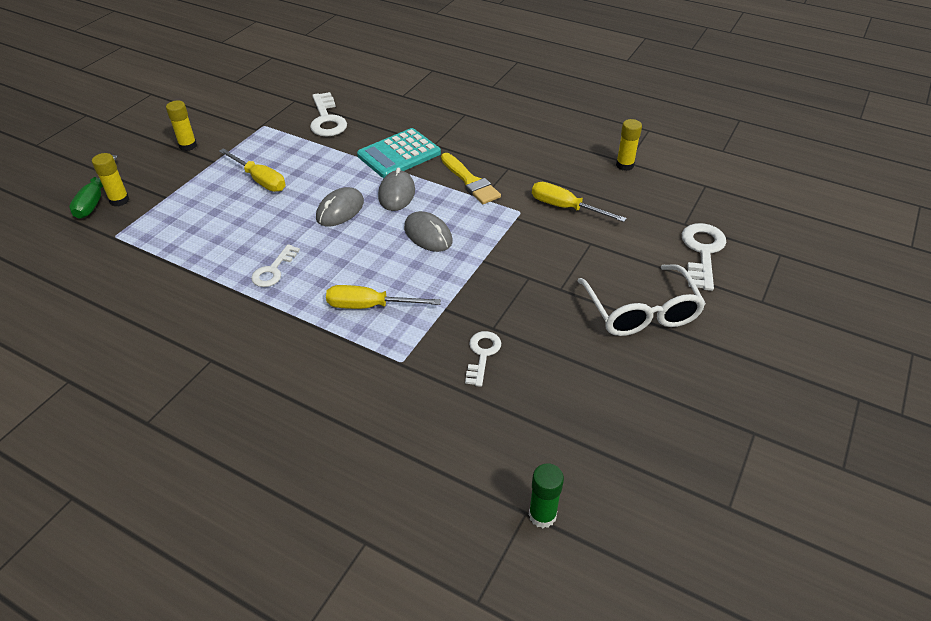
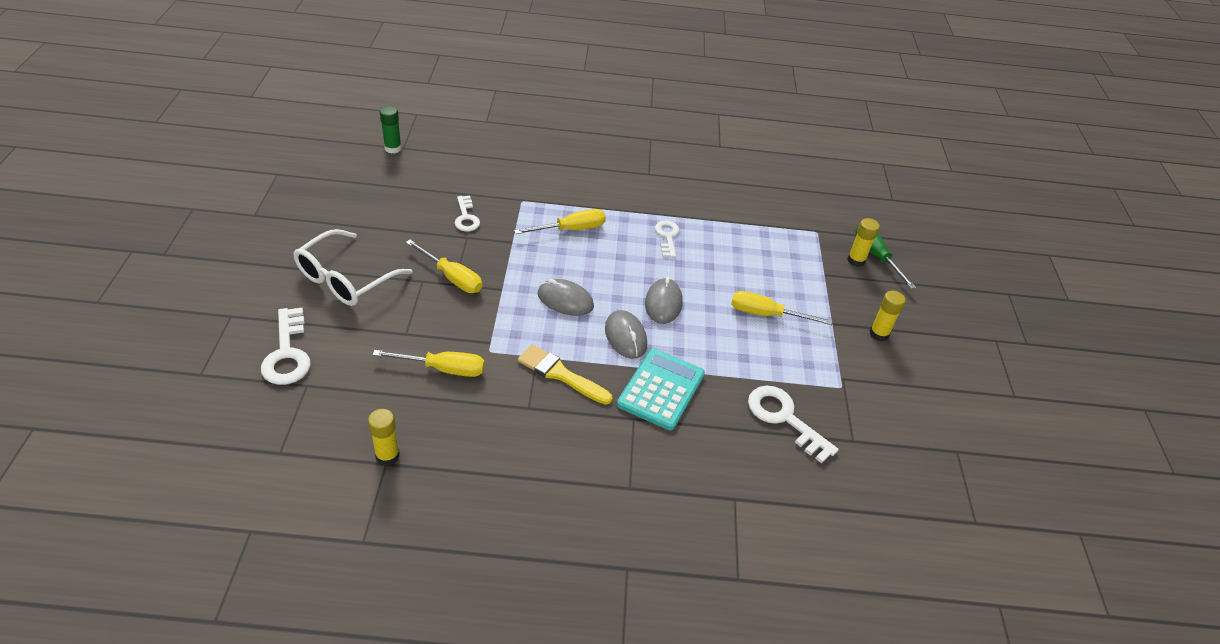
camera: 150 degrees right, 0 degrees up
white glasses [578,264,706,336] -> white glasses turned 105 degrees counterclockwise [294,229,413,306]
none -> yellow screwdriver [406,240,482,293]

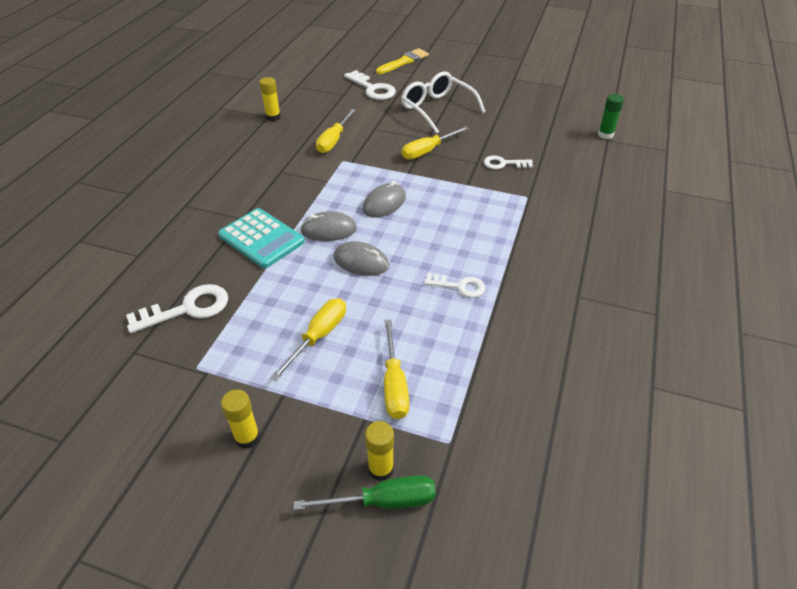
camera: 110 degrees right, 0 degrees up
white key [261,308,311,385] -> white key turned 135 degrees counterclockwise [344,70,396,100]
yellow screwdriver [514,209,606,234] -> yellow screwdriver moved to [384,320,409,419]
yellow brush [518,344,613,405] -> yellow brush moved to [376,48,429,74]

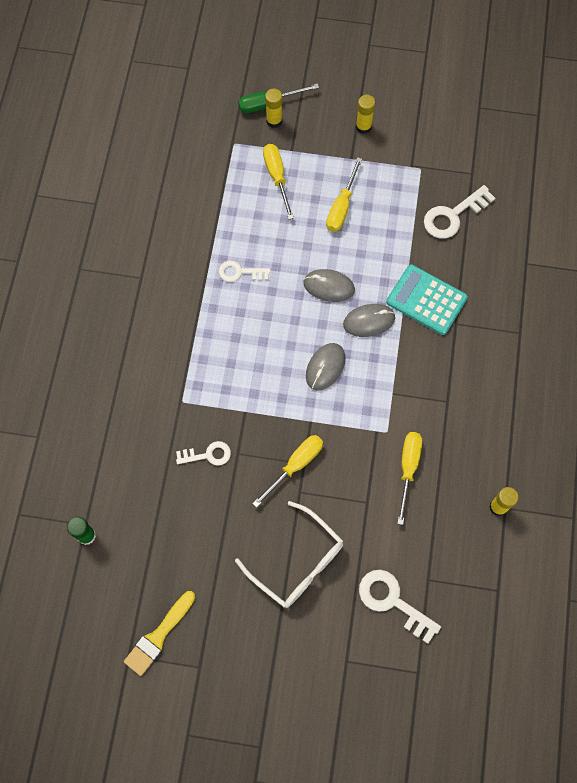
camera: 170 degrees right, 25 degrees up
yellow brush [376,48,429,74] -> yellow brush moved to [124,591,196,676]

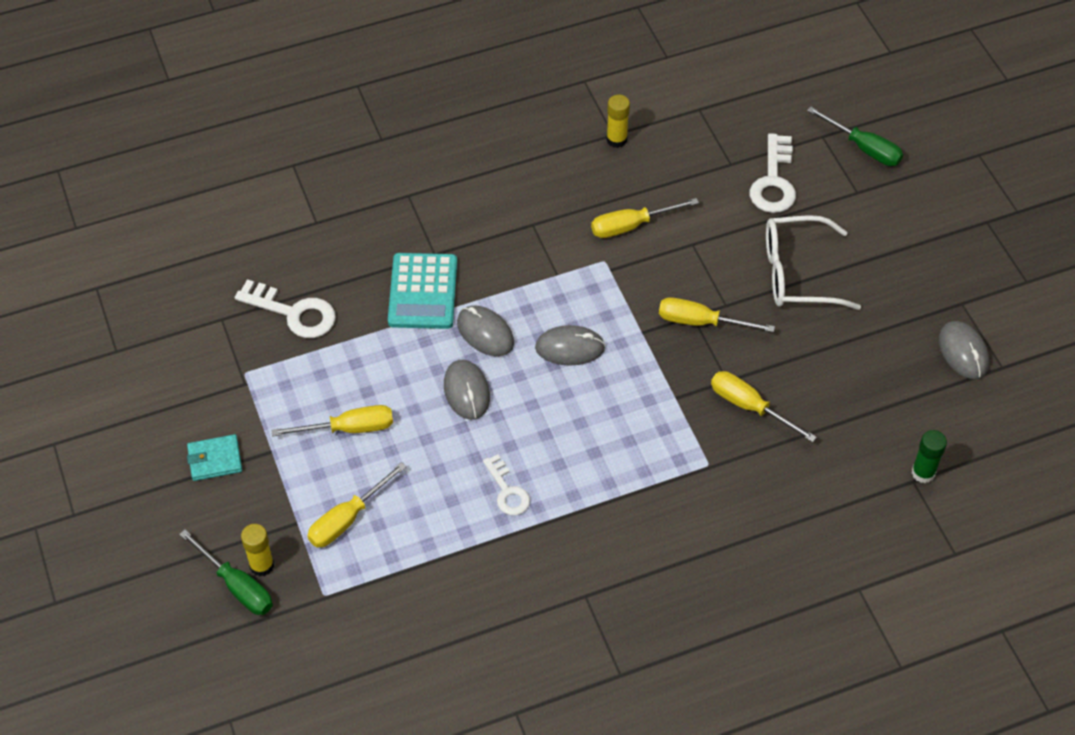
camera: 120 degrees left, 15 degrees down
yellow brush [124,591,196,676] -> grey mouse [939,321,989,379]
white key [176,441,231,466] -> yellow screwdriver [711,371,817,442]
white glasses [235,501,343,608] -> white glasses turned 105 degrees counterclockwise [766,215,861,310]
yellow glue stick [356,95,375,134] -> turquoise wallet [187,434,242,481]
none -> green screwdriver [807,107,903,166]

